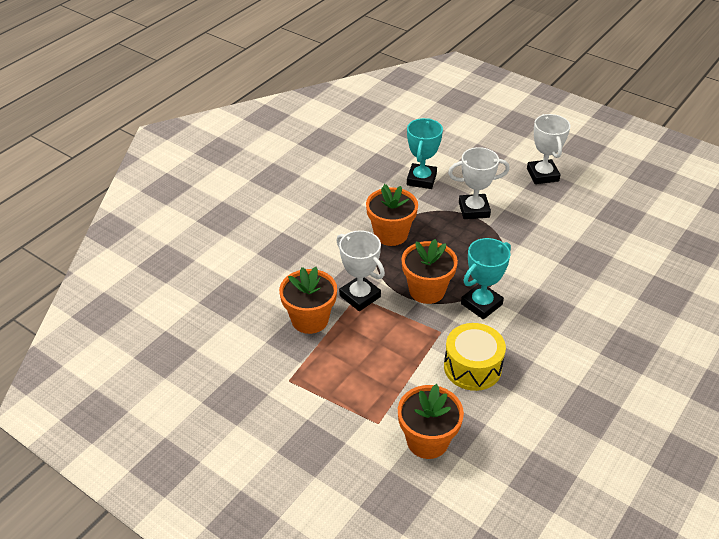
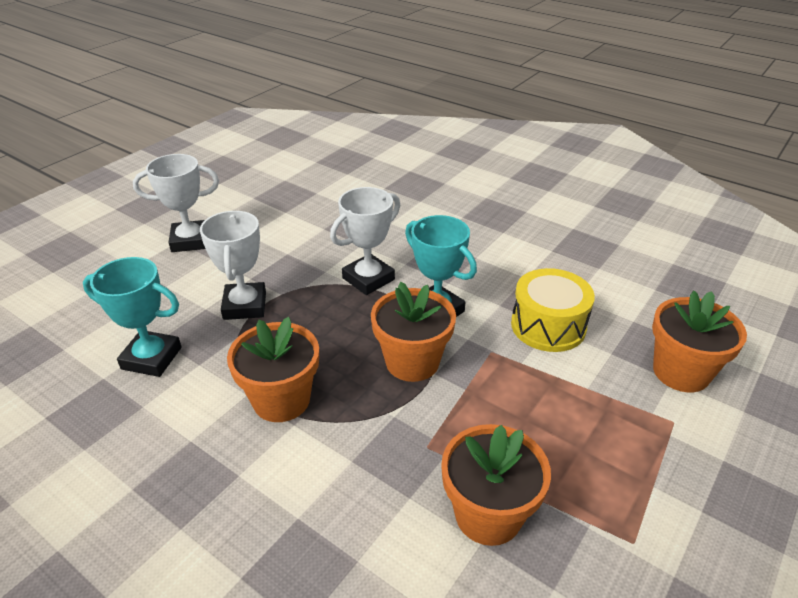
camera: 90 degrees left, 5 degrees down
white trophy [336,230,385,311] -> white trophy moved to [330,187,400,295]

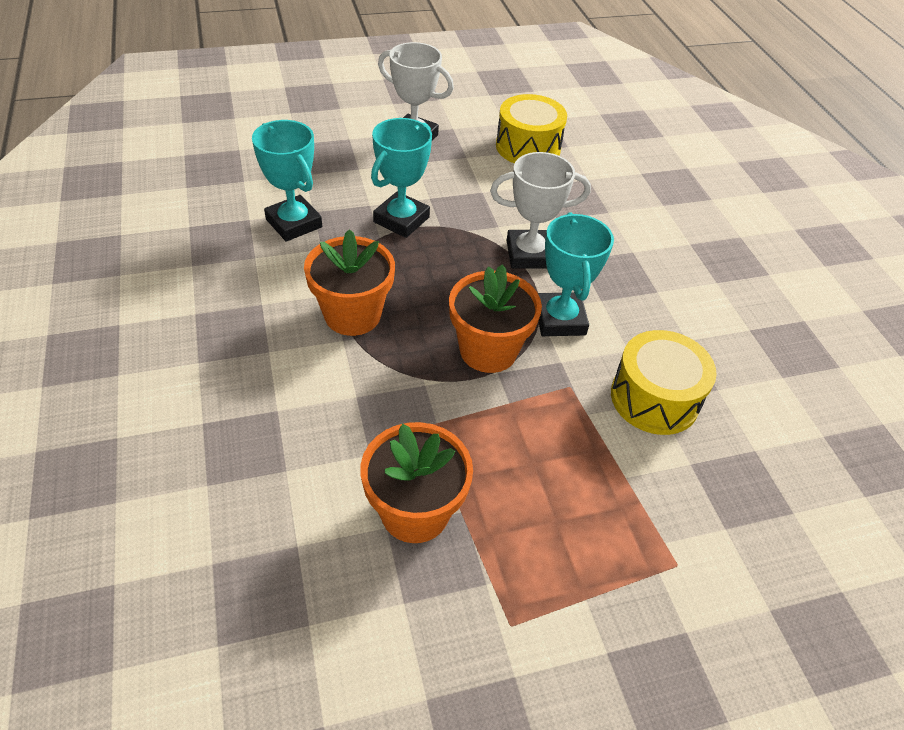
camera: 35 degrees right, 10 degrees up
white trophy [200,211,266,320] -> turquoise trophy [371,118,432,238]
orange flower pot [652,291,747,392] -> none
none -> yellow drum [496,94,567,163]

